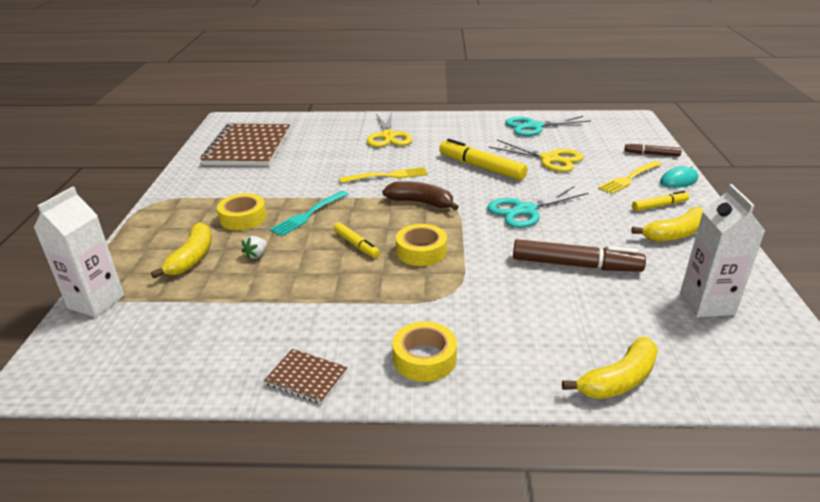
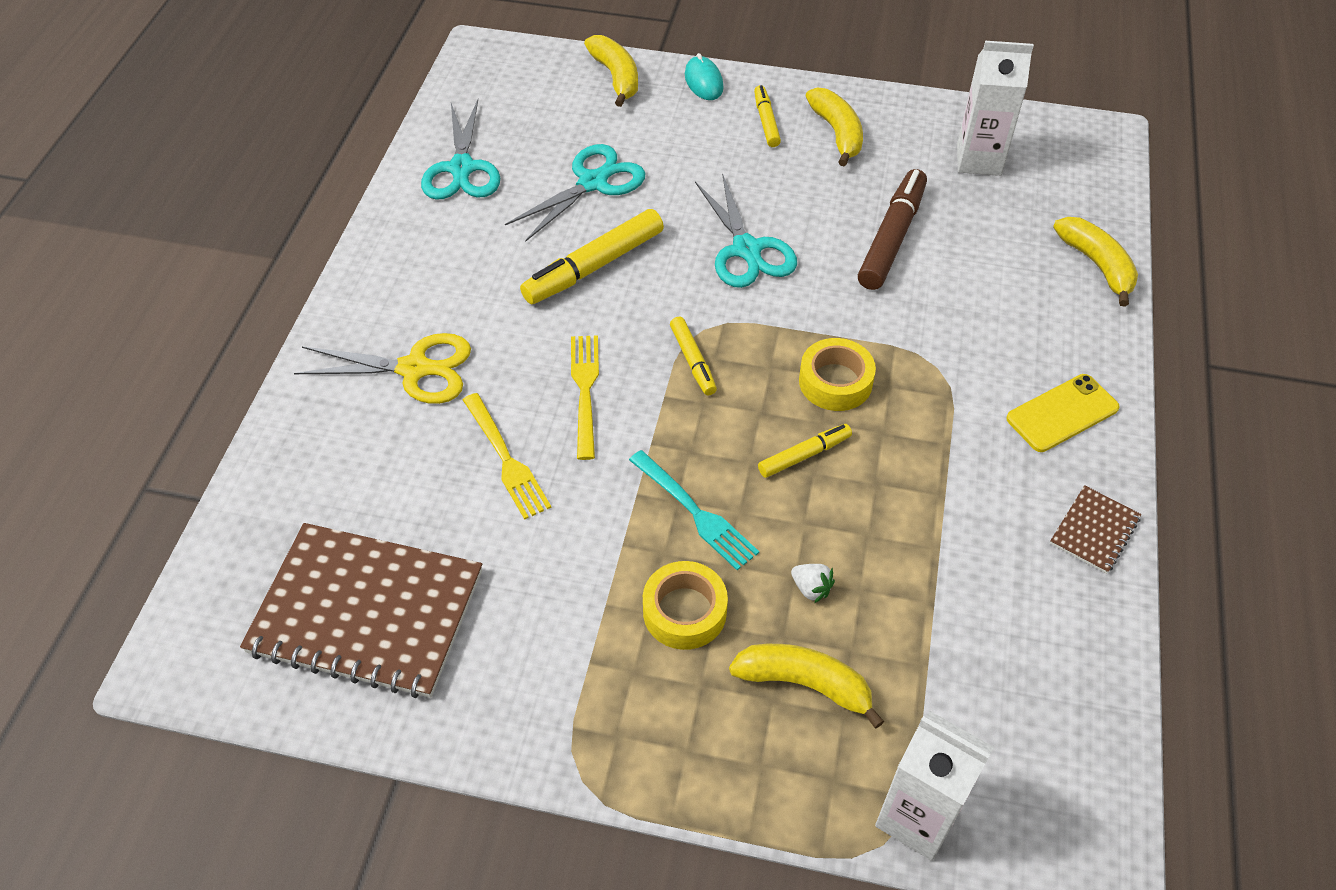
camera: 80 degrees left, 20 degrees up
brown banana [382,181,459,210] -> yellow marker [670,316,717,396]
yellow tape [392,321,457,382] -> yellow phone [1006,374,1120,452]
yellow scissors [489,140,583,172] -> turquoise scissors [505,144,645,242]
yellow fork [598,161,662,194] -> yellow fork moved to [463,393,551,520]
brown marker [625,142,682,156] -> yellow banana [584,35,638,107]

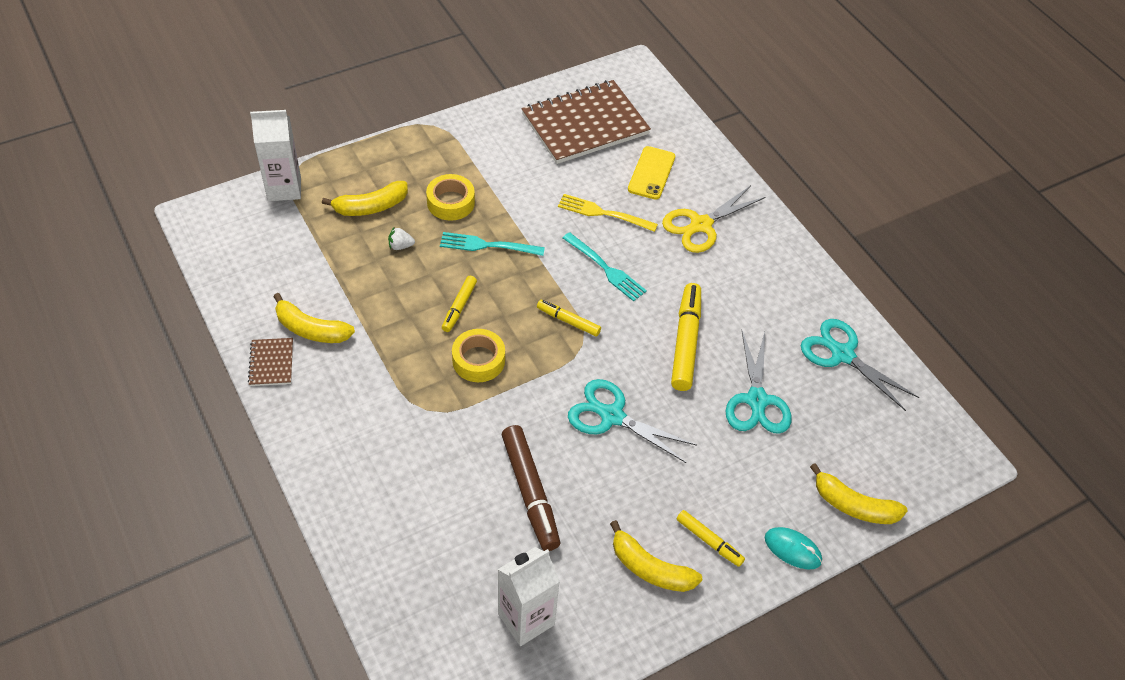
camera: 135 degrees right, 0 degrees up
yellow fork [571,335,599,460] -> turquoise fork [563,232,647,301]
yellow phone [1006,374,1120,452] -> yellow phone moved to [628,146,675,200]
yellow banana [1053,217,1138,307] -> yellow banana moved to [273,293,355,343]

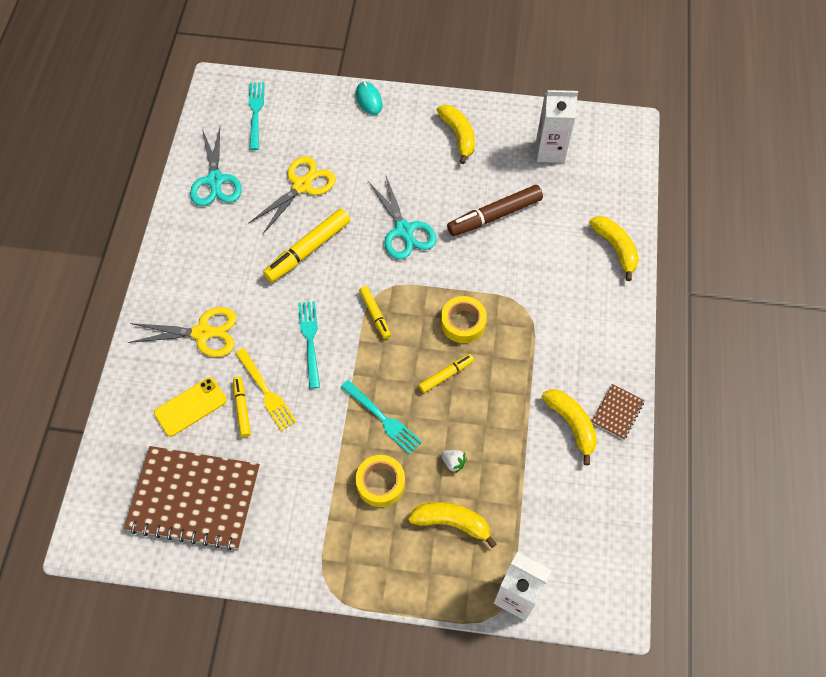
camera: 140 degrees left, 10 degrees up
brown marker [502,425,560,551] -> brown marker turned 135 degrees counterclockwise [447,185,543,236]
yellow marker [676,510,745,567] -> yellow marker moved to [233,377,251,437]
turquoise scissors [726,331,792,434] -> yellow scissors [248,156,336,234]
yellow banana [810,463,908,524] -> yellow banana moved to [589,216,639,281]
none -> turquoise fork [249,82,265,150]

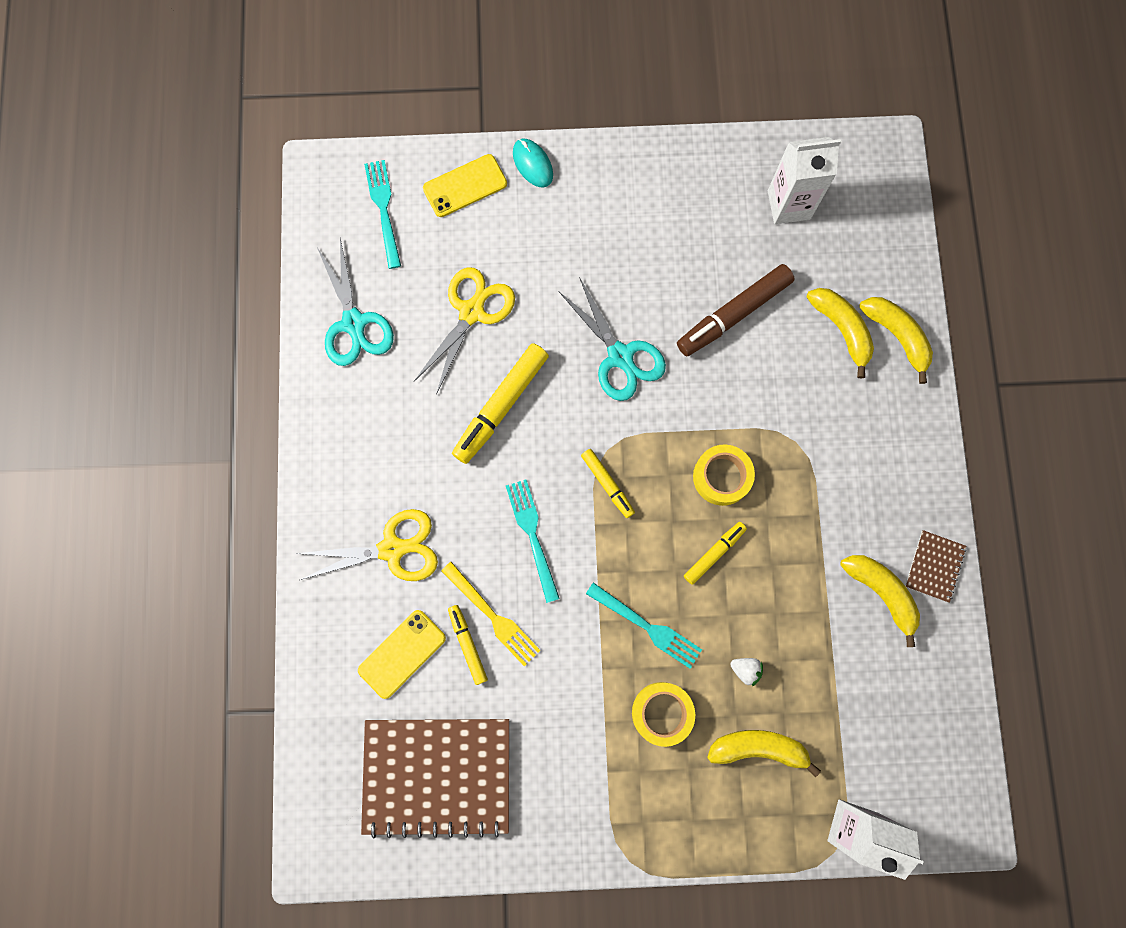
camera: 10 degrees left, 15 degrees up
yellow banana [437,105,475,164] -> yellow banana moved to [807,288,874,378]
none -> yellow phone [423,154,507,217]

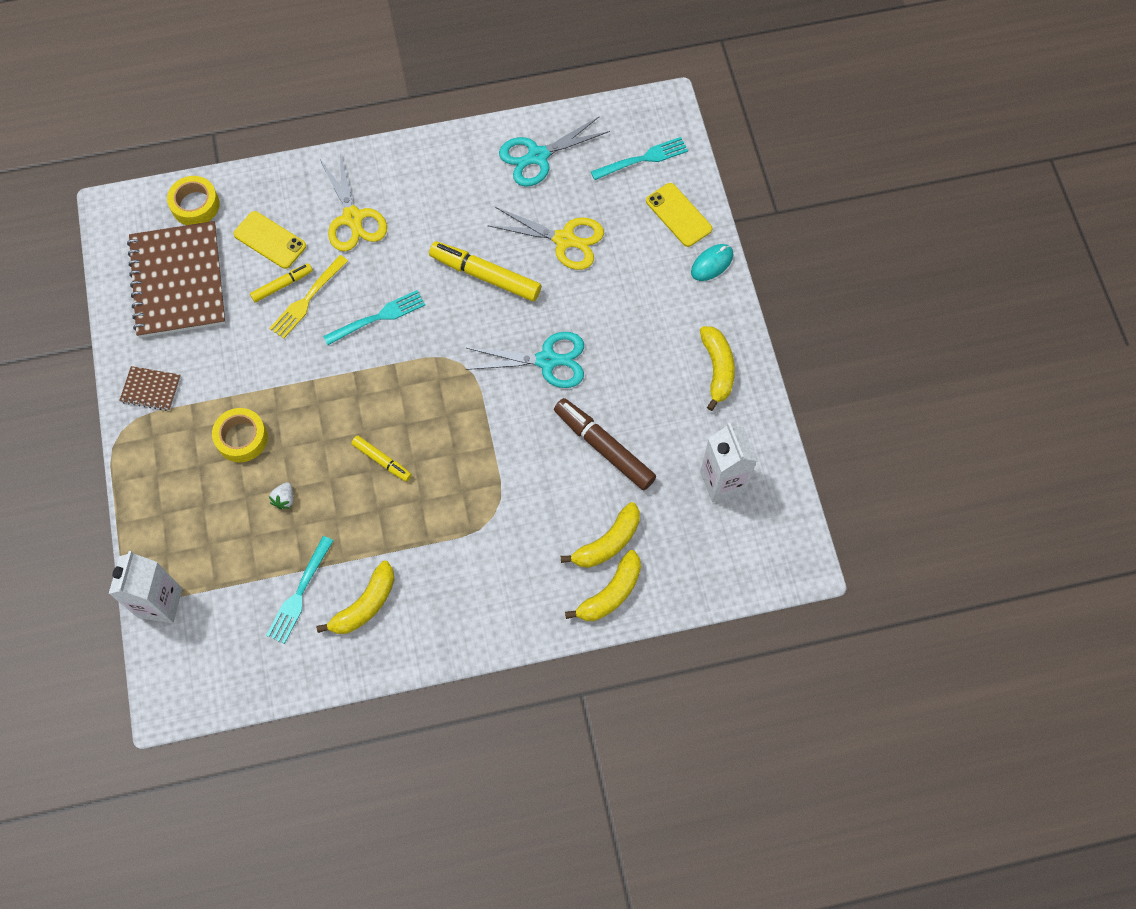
camera: 80 degrees right, 10 degrees down
turquoise scissors [558,277,666,401] -> turquoise scissors turned 135 degrees counterclockwise [465,332,584,388]
yellow marker [581,449,635,518] -> none
turquoise fork [586,582,702,669] -> turquoise fork moved to [266,536,334,644]
yellow tape [693,444,755,506] -> yellow tape moved to [167,176,220,225]
yellow banana [707,730,821,777] -> yellow banana moved to [700,326,735,411]
brown notebook [905,530,966,603] -> brown notebook moved to [119,366,181,411]

